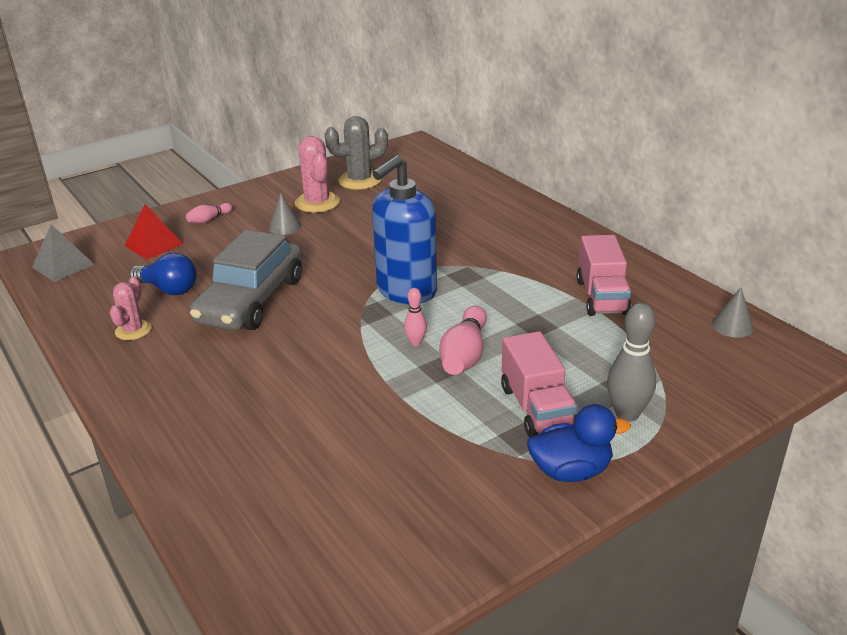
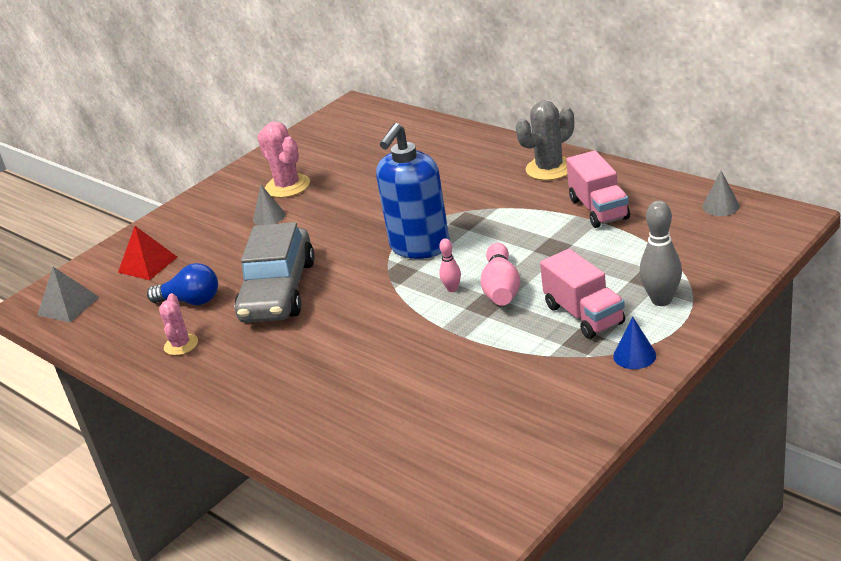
camera: 10 degrees left, 0 degrees up
pink bowling pin [186,203,233,224] -> none
grey cactus [325,116,388,190] -> grey cactus moved to [516,101,574,180]
blue duck [527,404,631,482] -> blue cone [613,317,656,369]

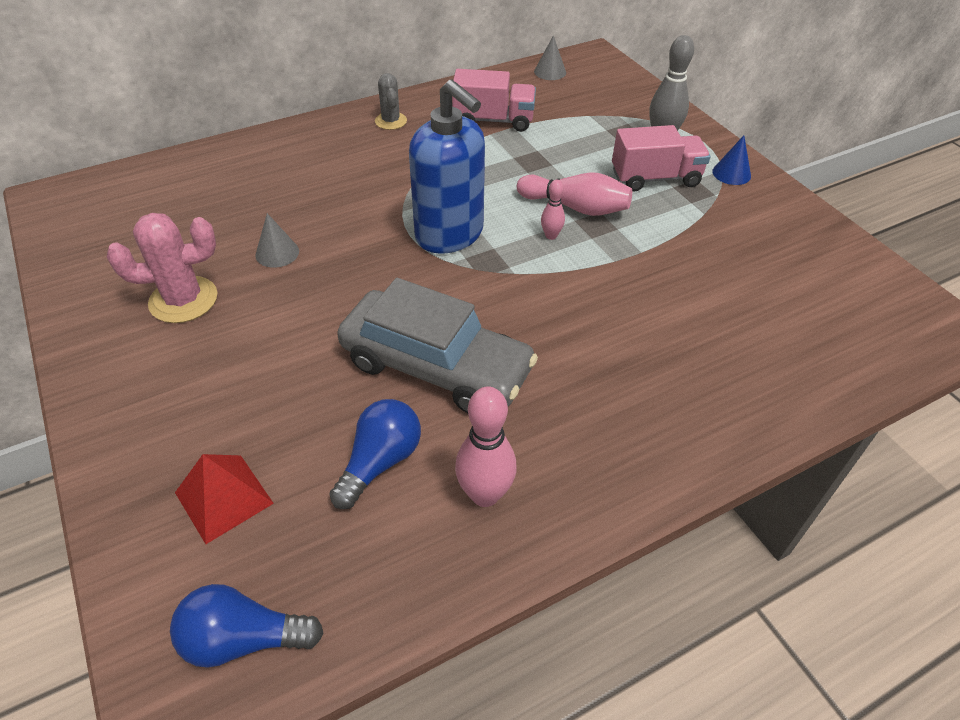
camera: 75 degrees left, 15 degrees up
grey pyramid [37,267,99,323] -> blue light bulb [170,584,324,668]
pink cactus [159,293,198,356] -> pink bowling pin [455,386,517,507]
grey cone [253,185,285,225] -> grey cone moved to [255,213,299,268]
grey cactus [516,101,574,180] -> grey cactus [375,73,407,130], size x0.63

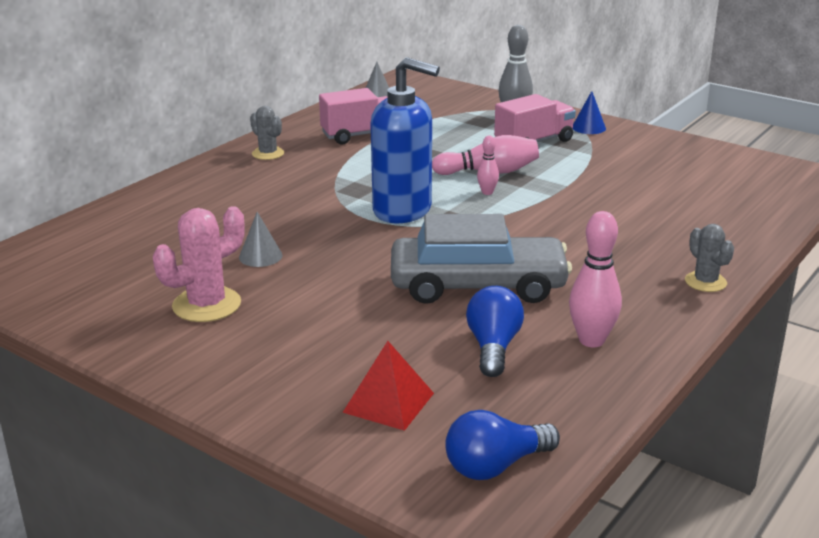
camera: 25 degrees left, 20 degrees down
none -> grey cactus [685,224,734,292]

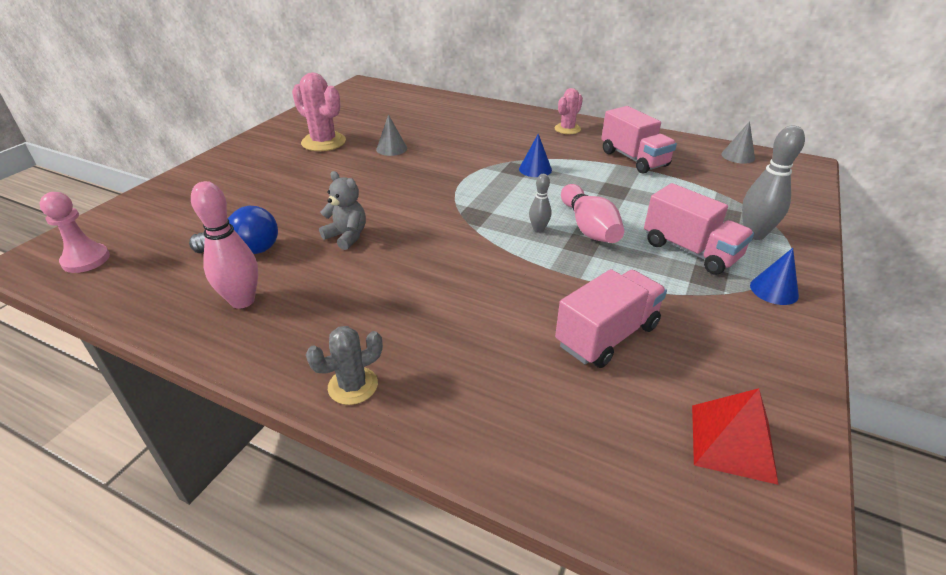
camera: 80 degrees right, 10 degrees up
grey cactus [250,106,284,160] -> pink cactus [554,88,583,134]
red pyramid [342,341,434,431] -> red pyramid moved to [692,388,779,485]
blue soap dispenser [370,57,440,223] -> none
grey car [391,214,572,304] -> grey teddy bear [319,171,366,250]
blue light bulb [445,410,560,480] -> pink pawn [39,192,110,273]
pink bowling pin [477,136,499,195] -> grey bowling pin [529,174,551,233]
none -> blue cone [519,134,552,177]
none -> pink truck [555,269,667,368]

